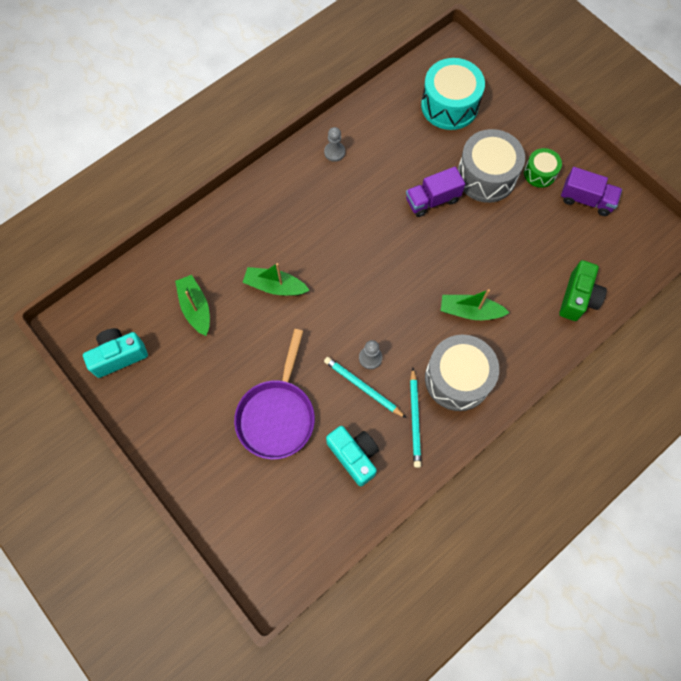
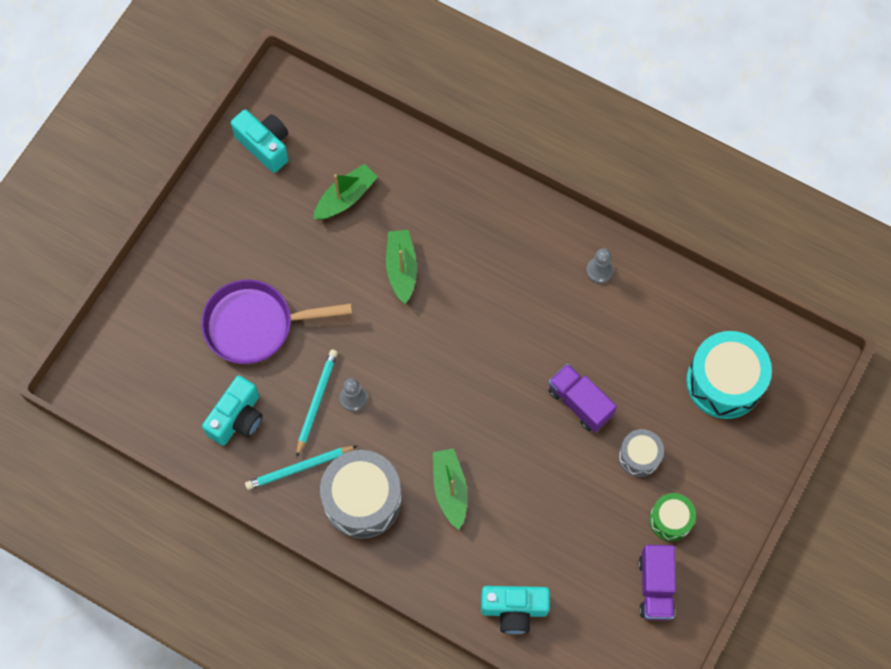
camera: 70 degrees right, 0 degrees up
grey drum [458,129,525,203] -> grey drum [618,429,664,477], size x0.54
green camera [559,260,607,321] -> turquoise camera [481,586,550,634]

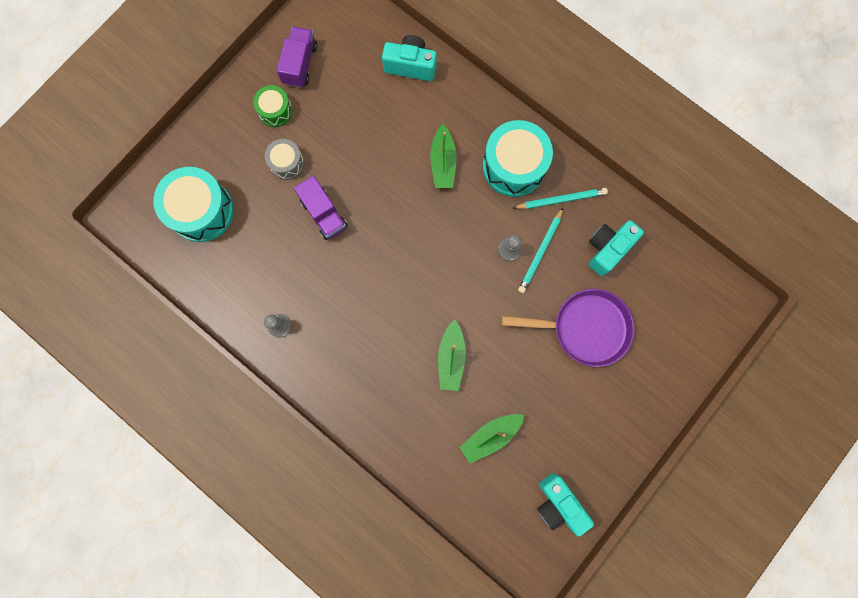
camera: 170 degrees left, 10 degrees up
grey drum [320,450,402,539] -> turquoise drum [483,120,553,197]

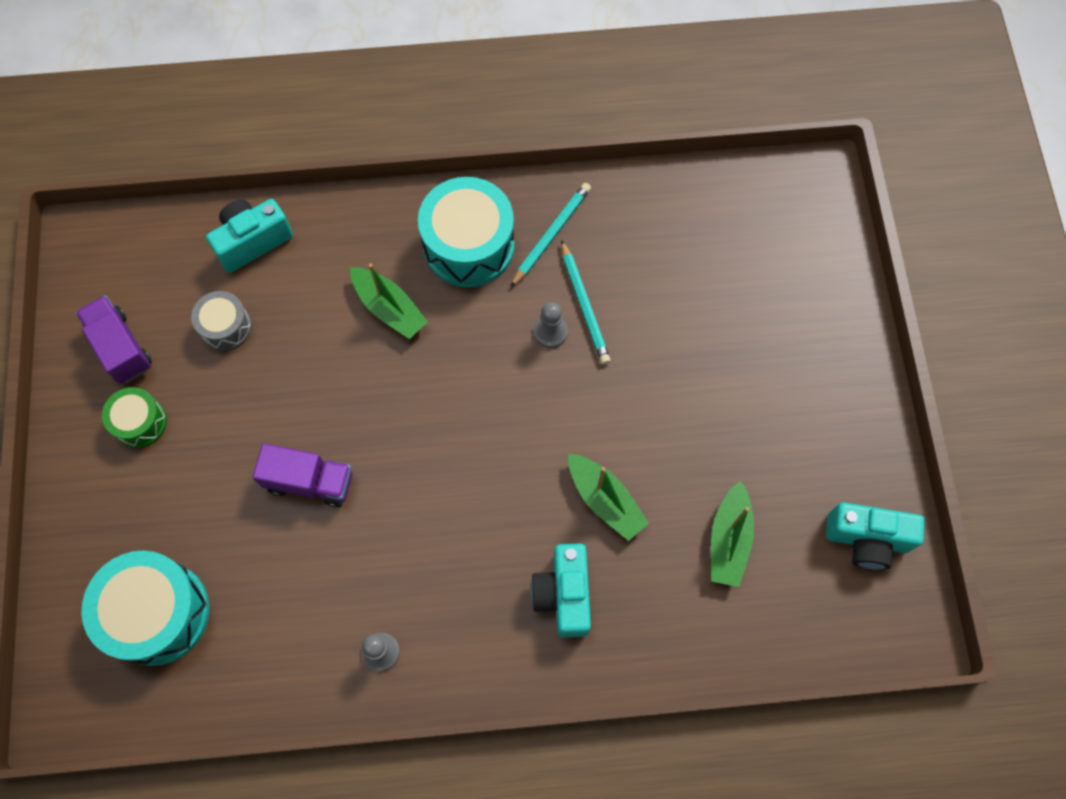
camera: 45 degrees left, 10 degrees down
grey drum [265,139,304,180] -> grey drum moved to [191,291,252,351]
purple pan [502,289,635,367] -> none
turquoise camera [589,220,644,276] -> turquoise camera moved to [531,543,591,638]

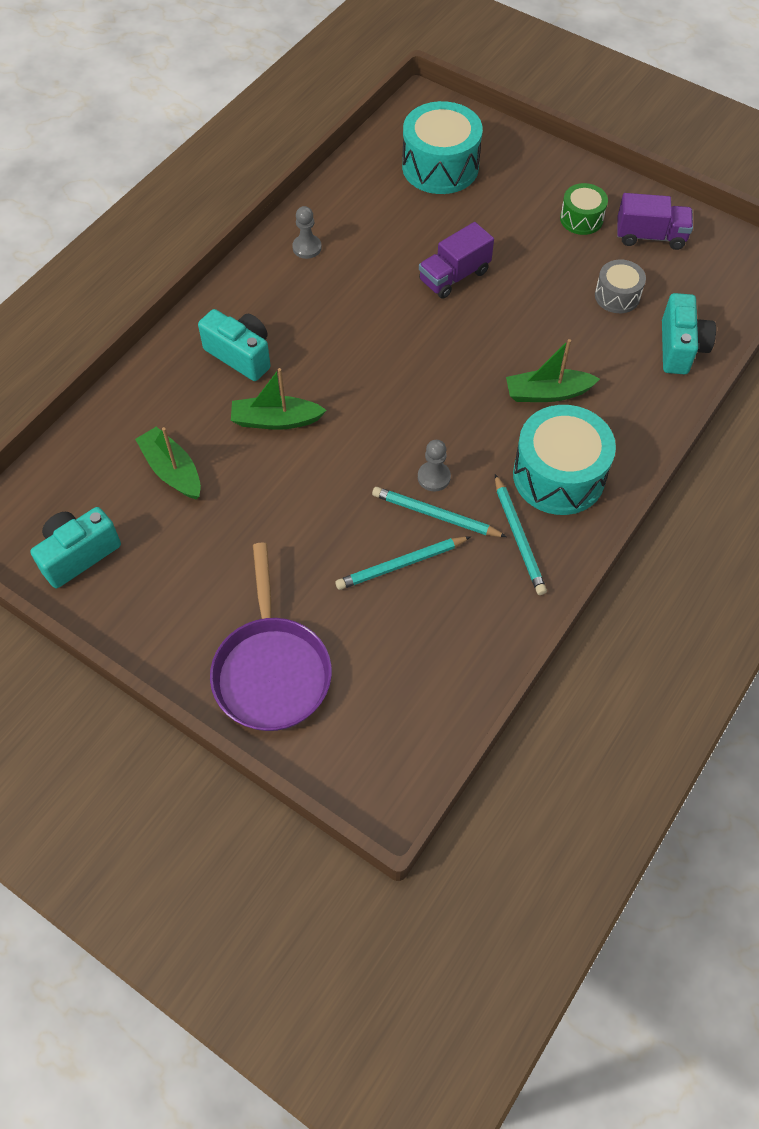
camera: 130 degrees right, 10 degrees down
none -> purple pan [210,543,332,731]
none -> turquoise pencil [335,537,470,590]

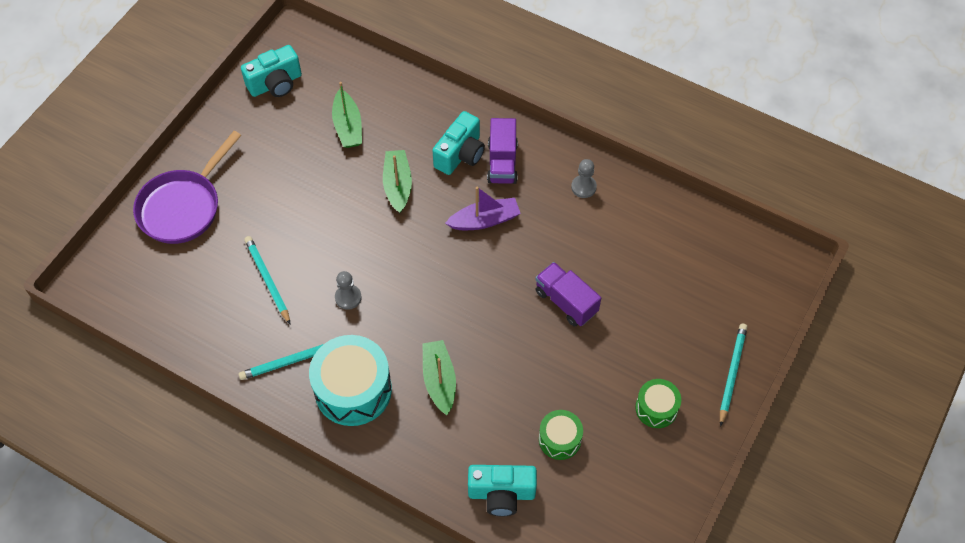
camera: 85 degrees right, 0 degrees up
turquoise camera [30,507,121,588] -> turquoise camera turned 105 degrees clockwise [241,45,302,97]
green boat [135,427,201,500] -> green boat turned 120 degrees clockwise [332,82,362,148]
purple pan [210,543,332,731] -> purple pan turned 45 degrees counterclockwise [133,131,241,244]
turquoise pencil [372,487,507,537] -> turquoise pencil moved to [720,323,747,427]
turquoise drum [402,101,483,194] -> none
grey drum [595,260,646,313] -> green drum [539,410,583,460]
purple truck [617,193,693,250] -> purple truck moved to [487,118,518,184]
none -> purple boat [445,187,521,230]

